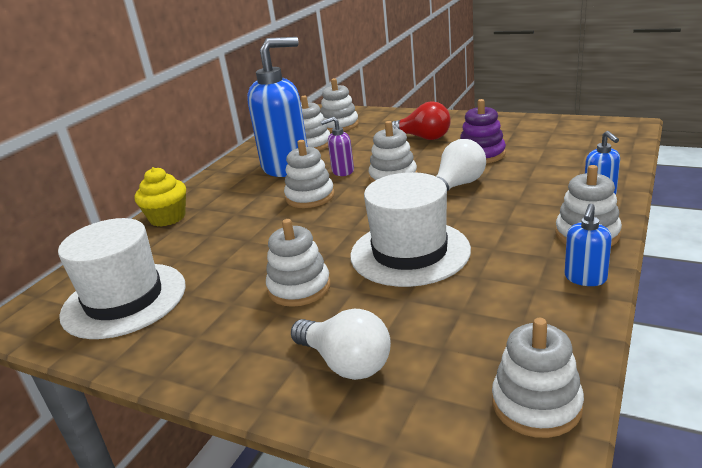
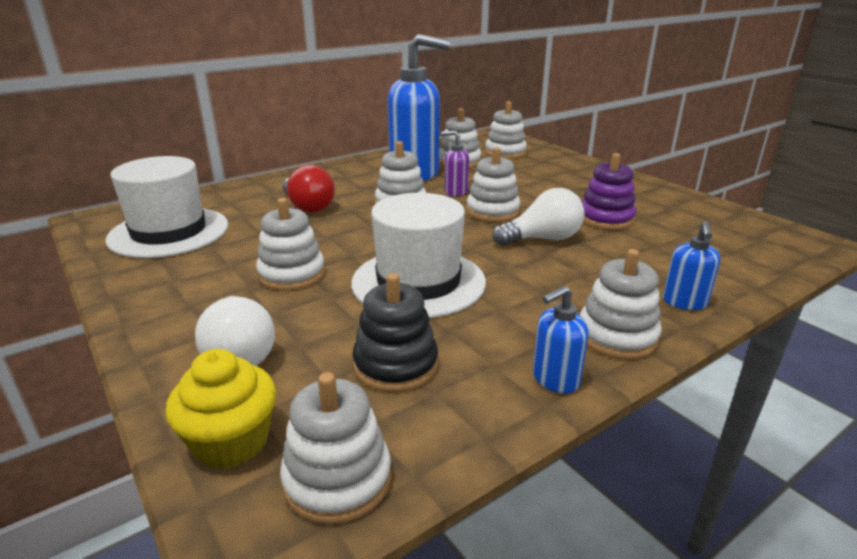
camera: 25 degrees right, 0 degrees up
yellow cupcake [134,167,186,227] -> yellow cupcake moved to [166,349,276,469]
red light bulb [392,101,451,140] -> red light bulb moved to [282,165,335,213]
none -> black stacking toy [353,273,438,392]

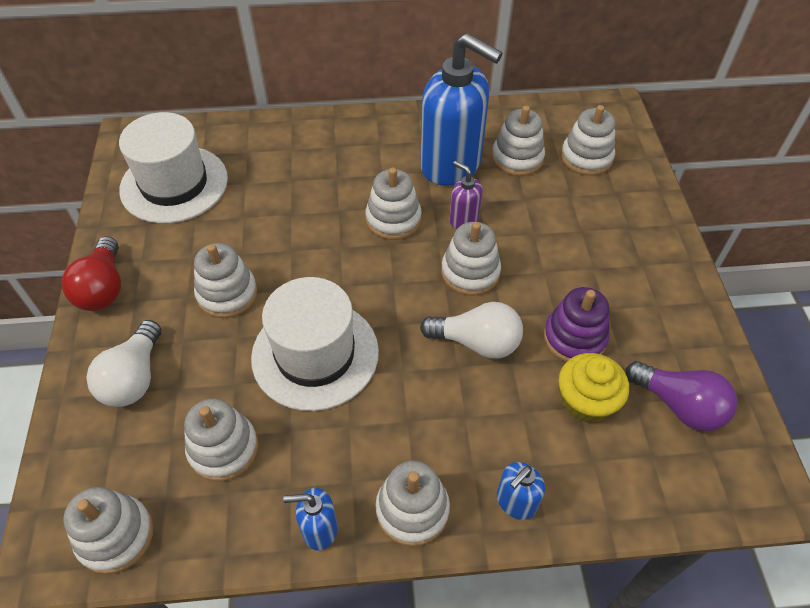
camera: 30 degrees right, 25 degrees up
yellow cupcake [166,349,276,469] -> yellow cupcake moved to [559,353,629,423]
red light bulb [282,165,335,213] -> red light bulb moved to [62,236,121,311]
black stacking toy [353,273,438,392] -> white stacking toy [184,399,258,481]
none -> purple light bulb [626,361,737,432]

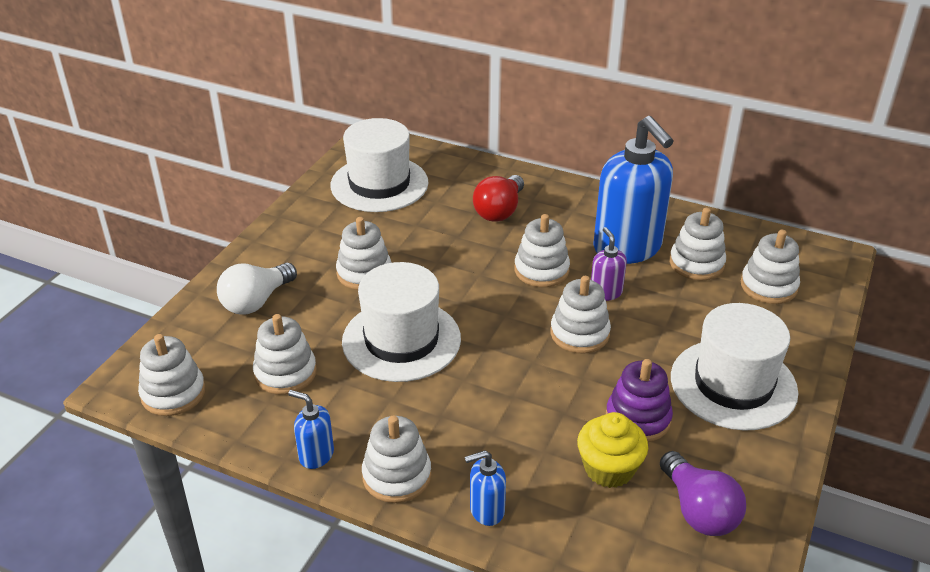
camera: 30 degrees right, 15 degrees down
red light bulb [62,236,121,311] -> red light bulb moved to [473,175,524,222]
white light bulb [420,302,523,359] -> none
none -> white hat [671,303,798,431]

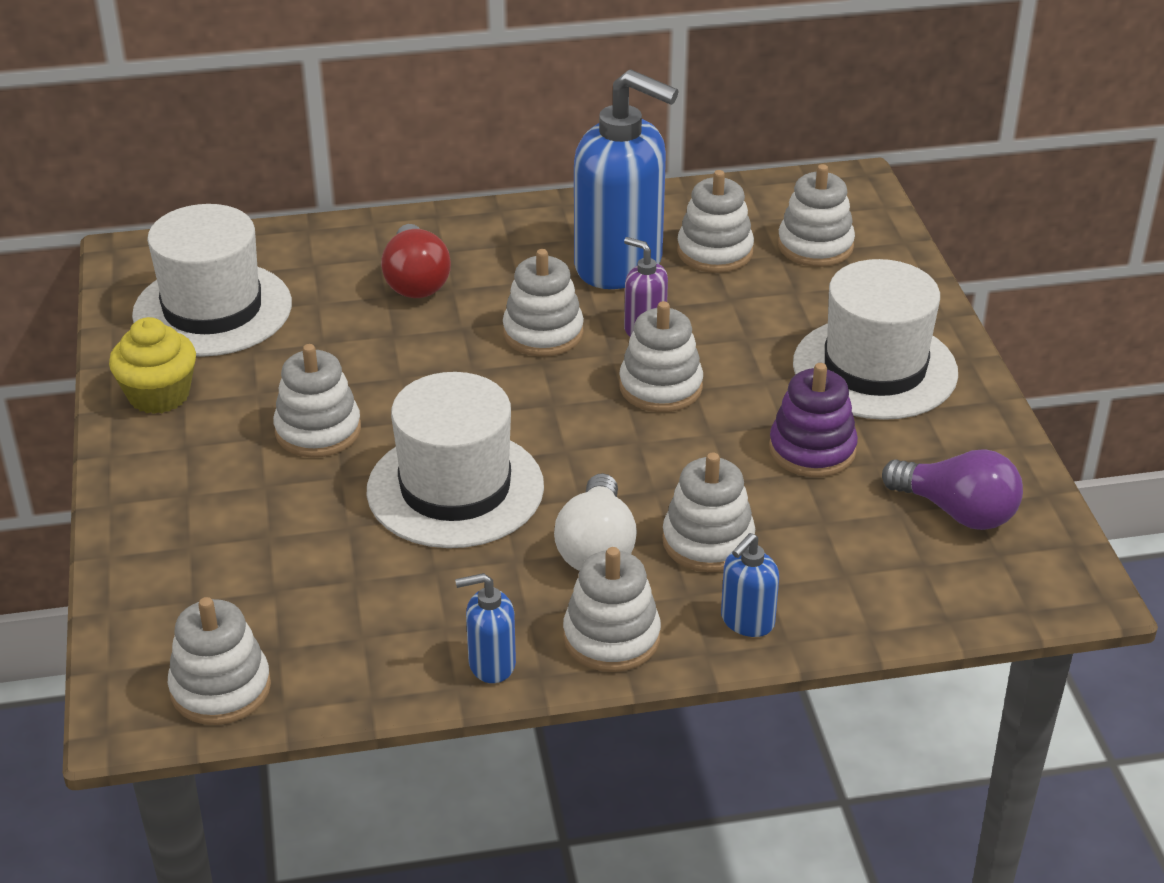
camera: 35 degrees left, 0 degrees up
white light bulb [217,263,297,315] -> white light bulb moved to [554,473,637,571]
white stacking toy [253,314,317,395] -> white stacking toy moved to [662,452,755,572]
yellow cupcake [577,412,648,488] -> yellow cupcake moved to [109,317,196,414]

